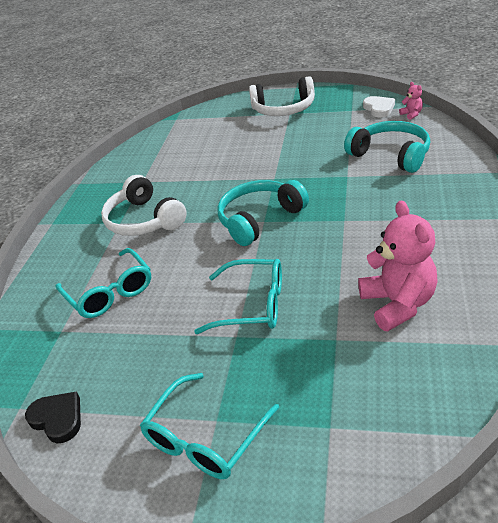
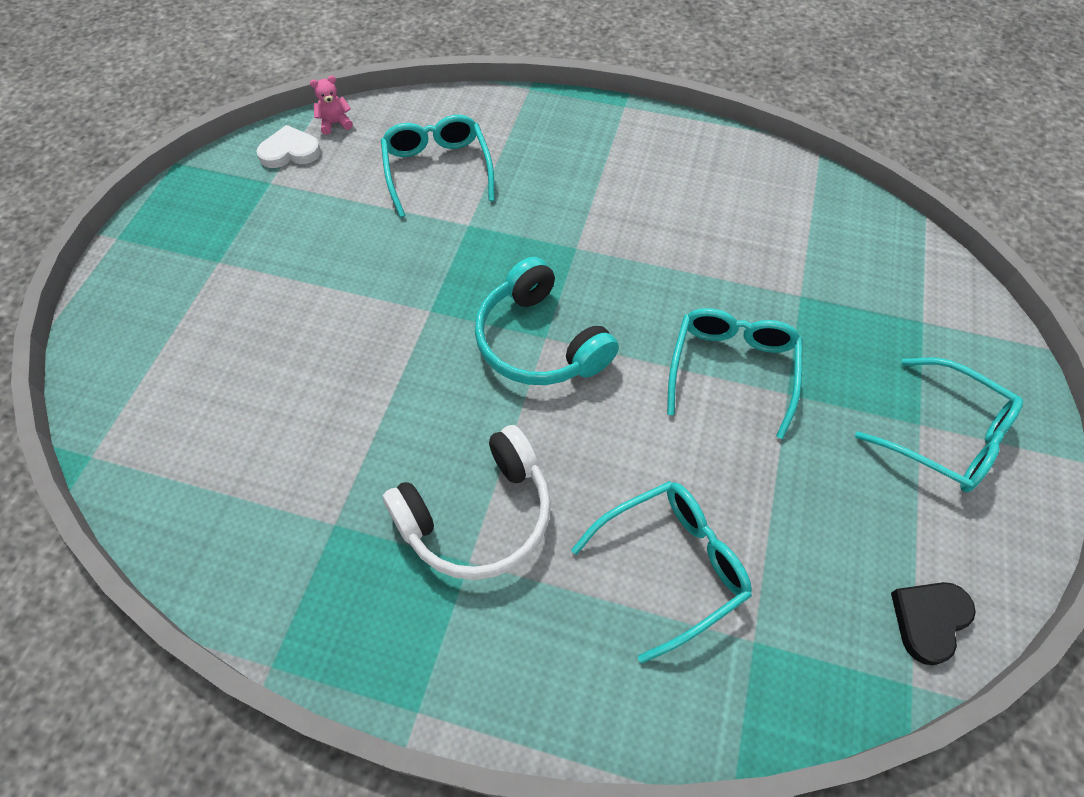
camera: 90 degrees left, 20 degrees up
white headphones [249,76,315,116] -> none
turquoise headphones [344,121,430,173] -> turquoise glasses [381,115,495,217]
pink teddy bear [358,201,438,331] -> none

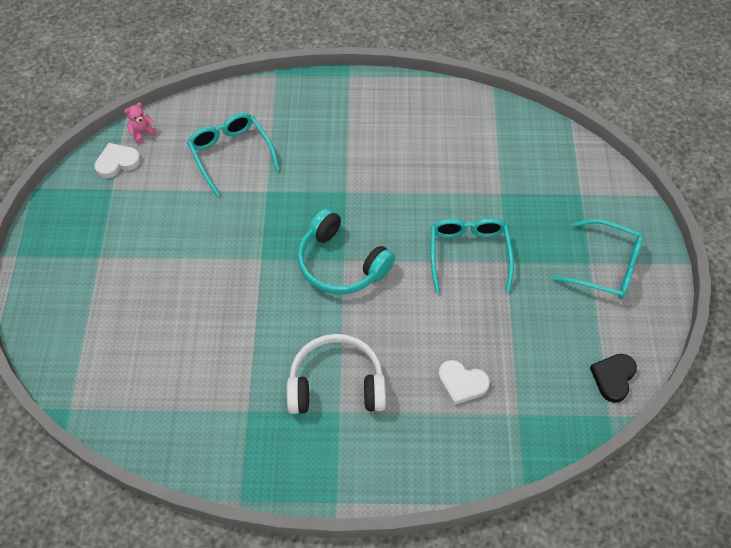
camera: 15 degrees left, 0 degrees up
white headphones [383,425,551,580] -> white headphones turned 135 degrees counterclockwise [286,334,386,414]
turquoise glasses [571,481,752,664] -> white heart [438,360,490,405]

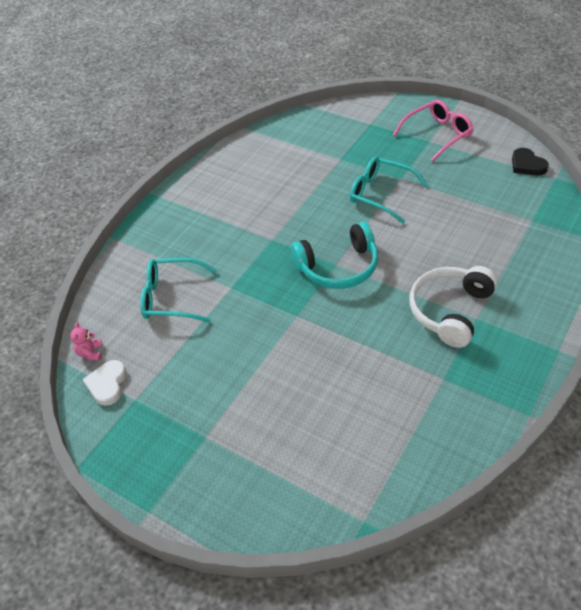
camera: 55 degrees left, 10 degrees down
white heart [438,360,490,405] -> none
turquoise glasses [552,219,644,299] -> pink glasses [393,100,473,162]

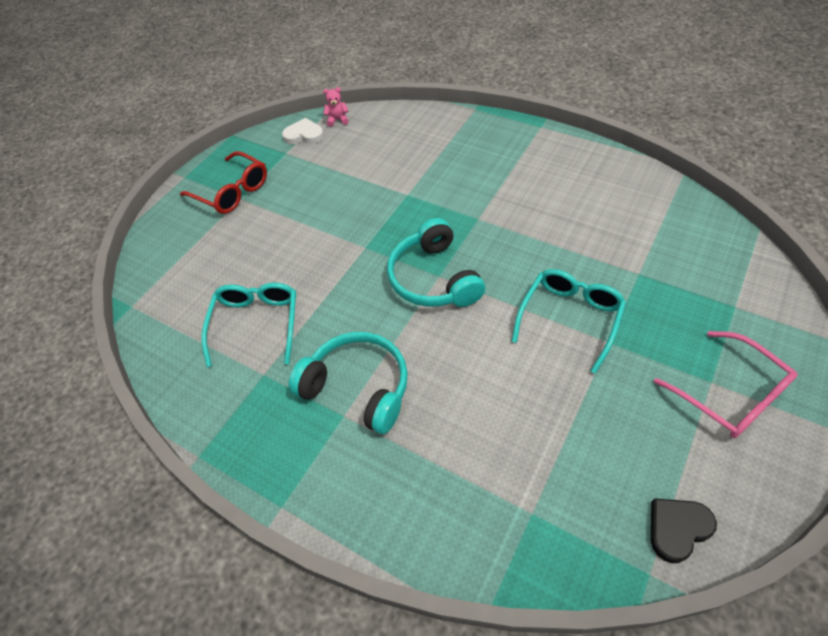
camera: 90 degrees right, 5 degrees up
turquoise glasses [140,258,217,322] -> turquoise glasses moved to [201,283,296,367]
white headphones [410,266,498,348] -> turquoise headphones [289,332,408,434]
none -> red glasses [180,151,267,214]

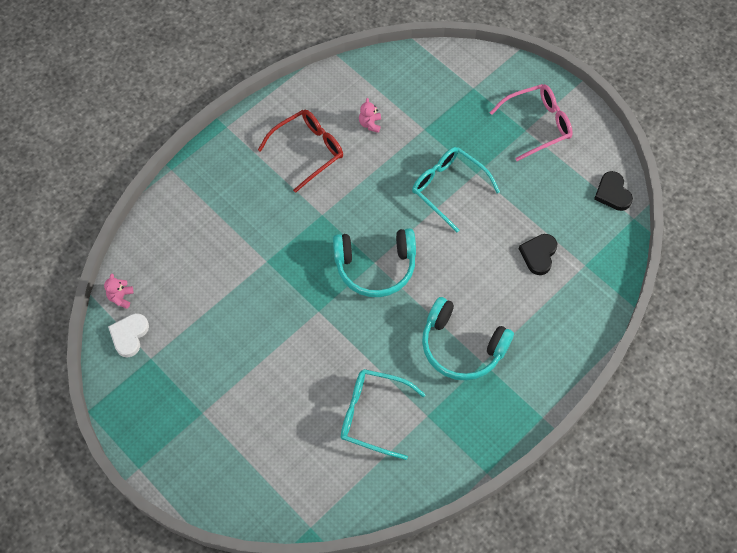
camera: 80 degrees left, 10 degrees up
red glasses [180,151,267,214] -> red glasses moved to [258,110,343,193]
turquoise headphones [289,332,408,434] -> turquoise headphones turned 105 degrees counterclockwise [422,297,514,381]
none -> pink teddy bear [359,98,381,133]
none -> black heart [519,234,557,275]

